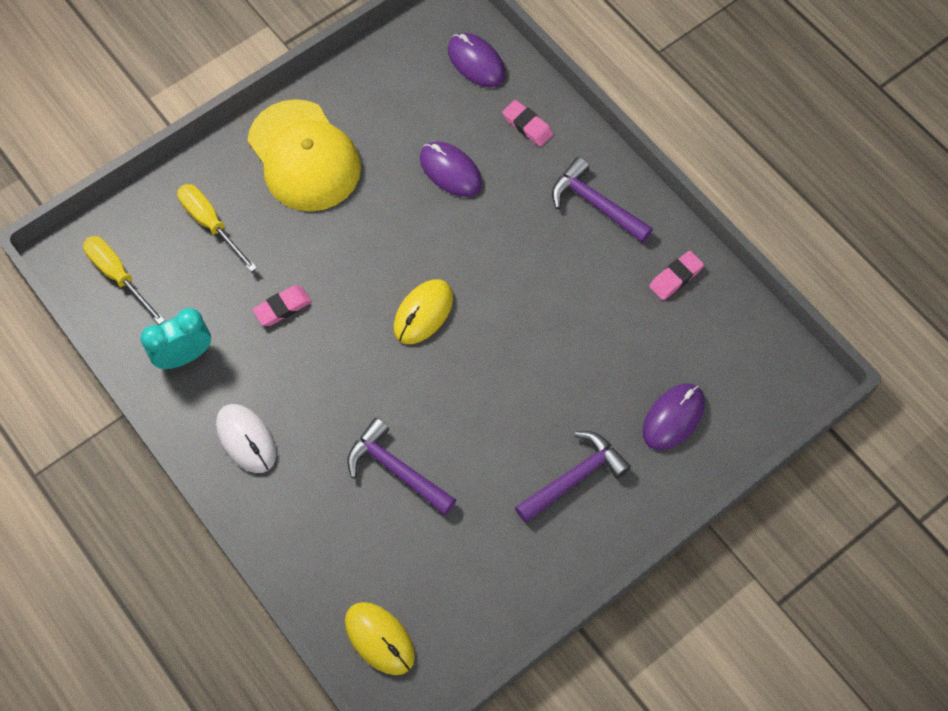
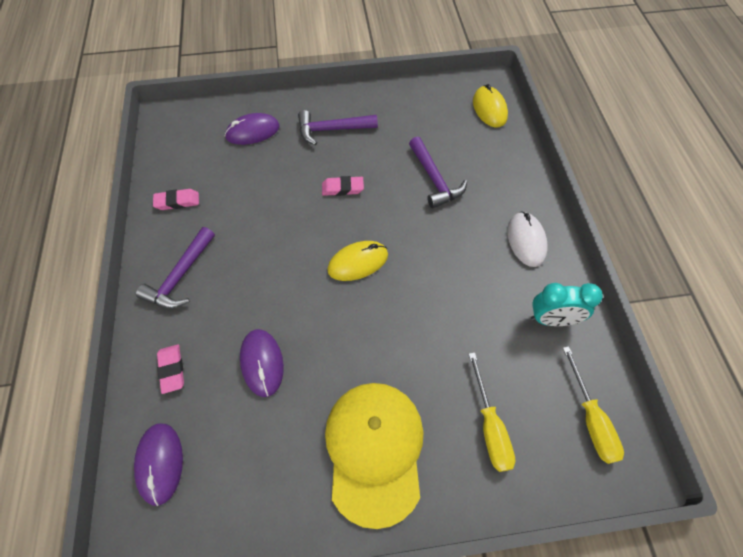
camera: 150 degrees left, 5 degrees down
pink eraser [252,286,312,326] -> pink eraser moved to [322,176,364,196]
purple hammer [552,157,653,243] -> purple hammer turned 45 degrees clockwise [136,227,215,309]

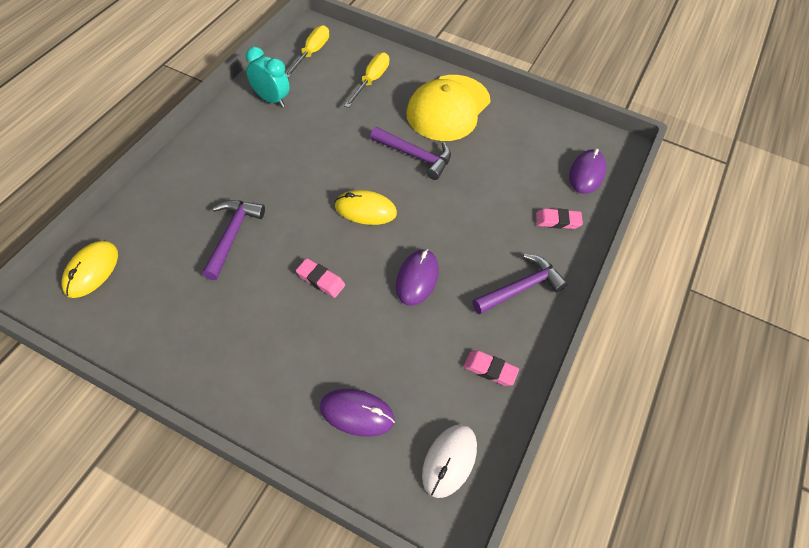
camera: 150 degrees left, 5 degrees down
pink eraser [157,344,184,394] -> pink eraser turned 75 degrees clockwise [536,208,583,229]
purple mouse [240,329,284,397] -> purple mouse moved to [396,249,439,306]
purple hammer [298,110,378,145] -> purple hammer moved to [370,127,451,180]
white mouse [508,211,548,267] -> white mouse moved to [422,425,477,498]

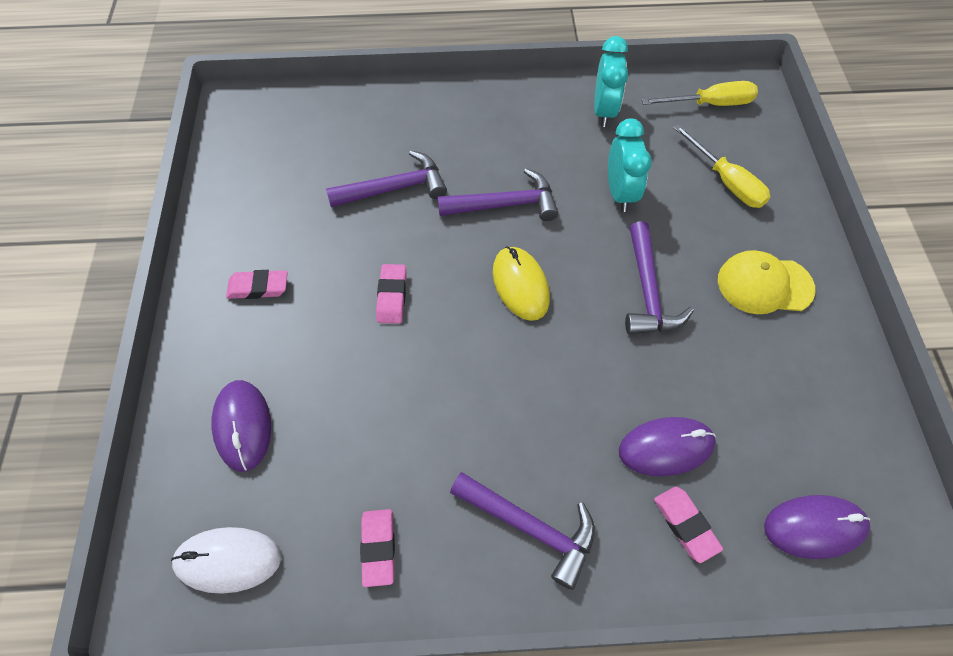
camera: 65 degrees right, 5 degrees up
yellow mouse [62,241,118,298] -> none
yellow screwdriver [344,52,389,108] -> yellow screwdriver turned 60 degrees clockwise [673,124,770,208]
purple mouse [396,249,439,306] -> purple mouse moved to [619,417,716,476]
yellow cap [406,75,491,141] -> yellow cap [718,250,816,314], size x0.62
none -> pink eraser [226,270,288,299]
none -> purple hammer [438,168,558,221]
none -> turquoise clock [608,119,652,212]

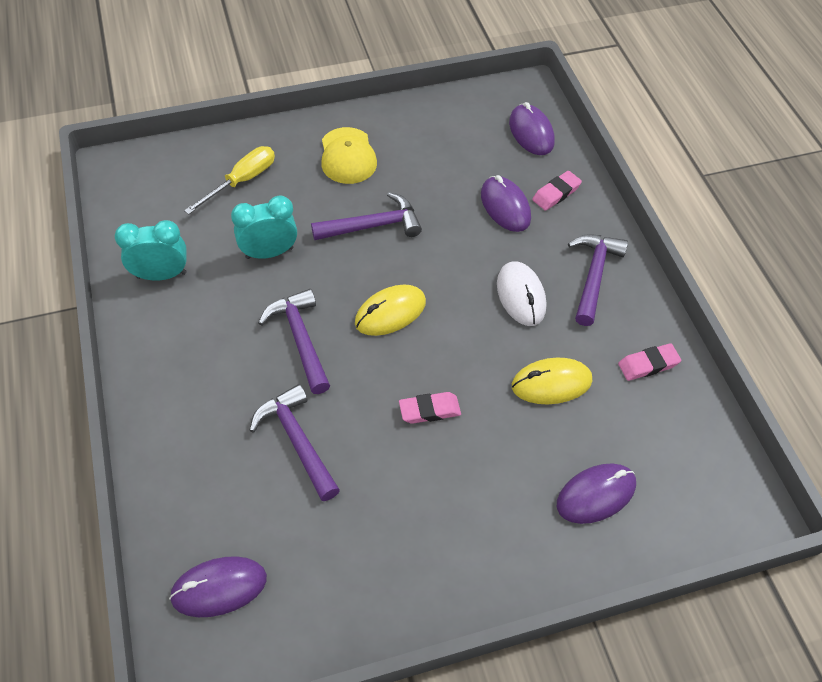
camera: 105 degrees left, 5 degrees down
white mouse [171,527,281,594] -> white mouse moved to [497,261,546,326]
pink eraser [226,270,288,299] -> none
yellow screwdriver [642,81,758,106] -> none
none -> purple mouse [169,556,267,617]
none -> yellow mouse [512,357,592,404]

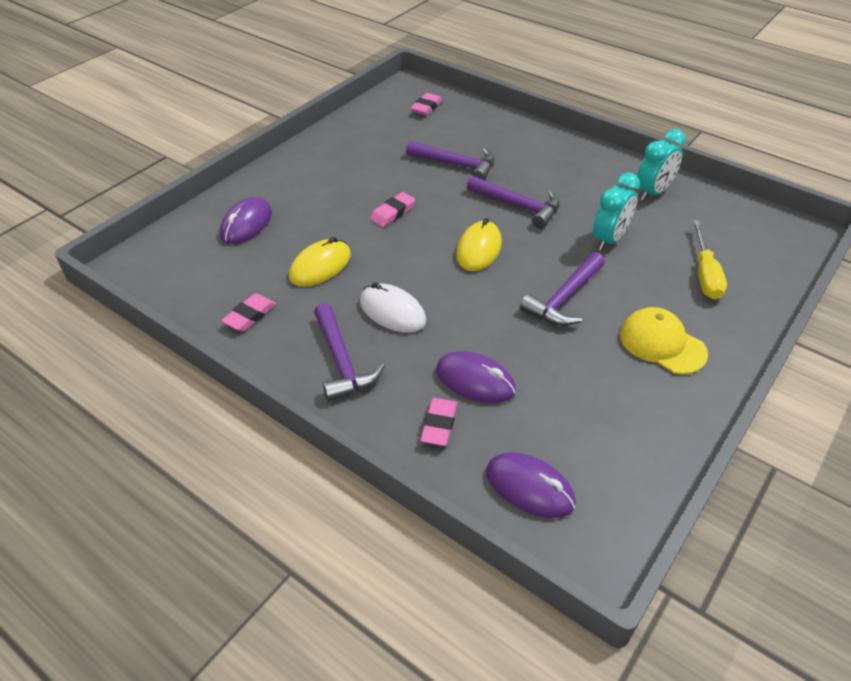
camera: 145 degrees right, 10 degrees down
purple mouse [169,556,267,617] -> pink eraser [410,93,443,116]

